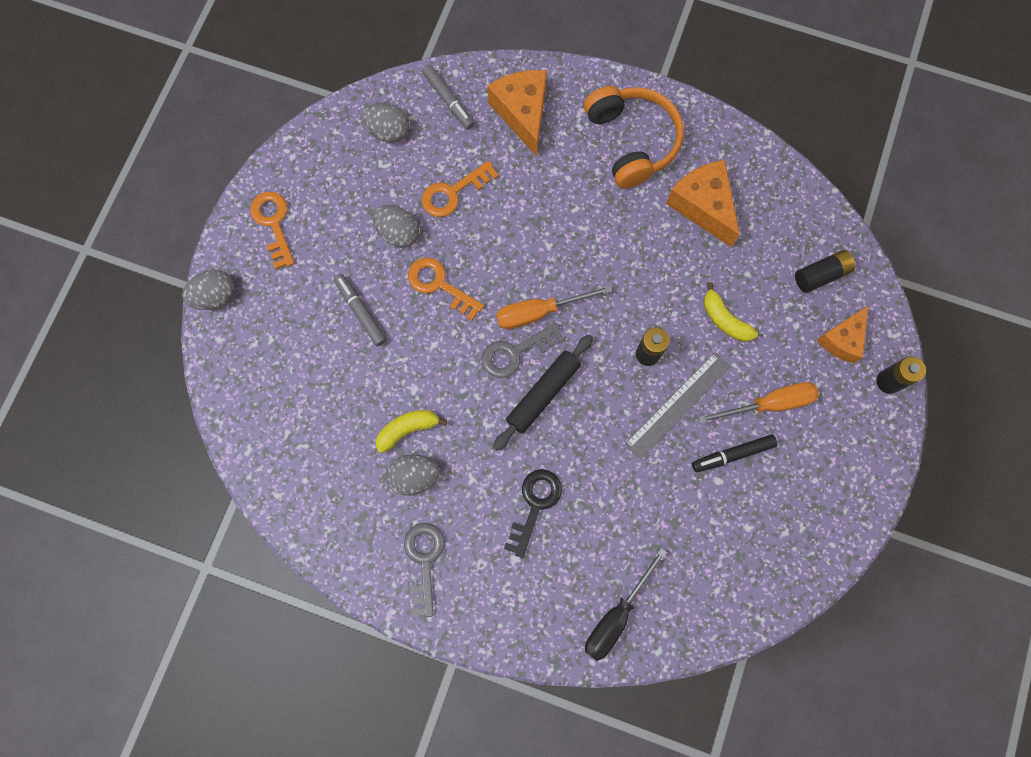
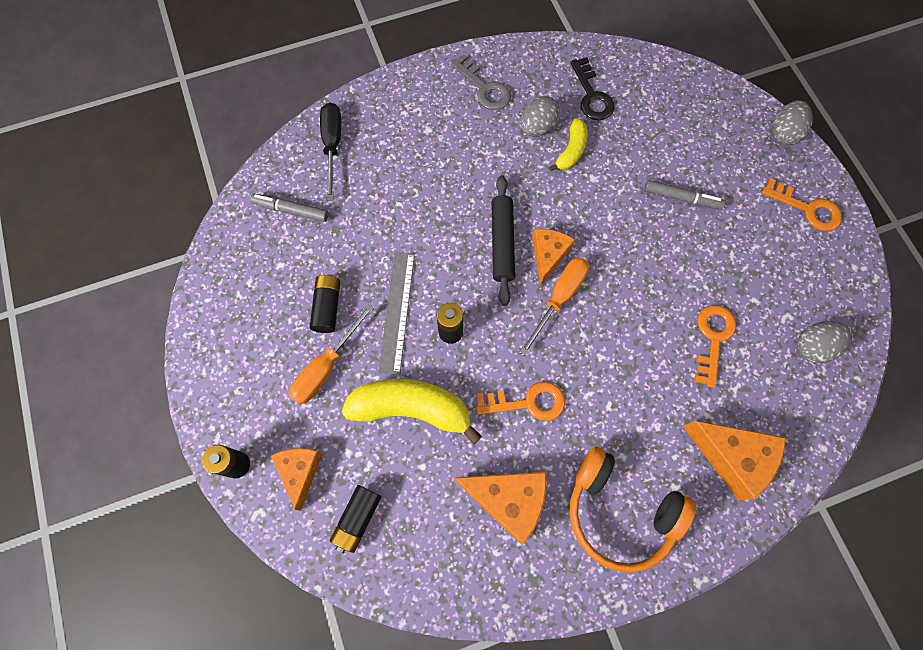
camera: 140 degrees right, 5 degrees down
grey egg [372,205,419,248] -> none
orange key [408,257,484,321] -> orange key moved to [476,382,565,421]
grey marker [422,65,474,129] -> grey marker moved to [250,194,328,222]
grey key [482,322,565,378] -> orange cheese [532,229,575,286]
black key [504,469,562,558] -> black key moved to [570,57,615,120]
black marker [692,435,777,472] -> black battery [310,274,340,333]
yellow banana [704,282,758,342] -> yellow banana [342,379,482,445], size x1.82

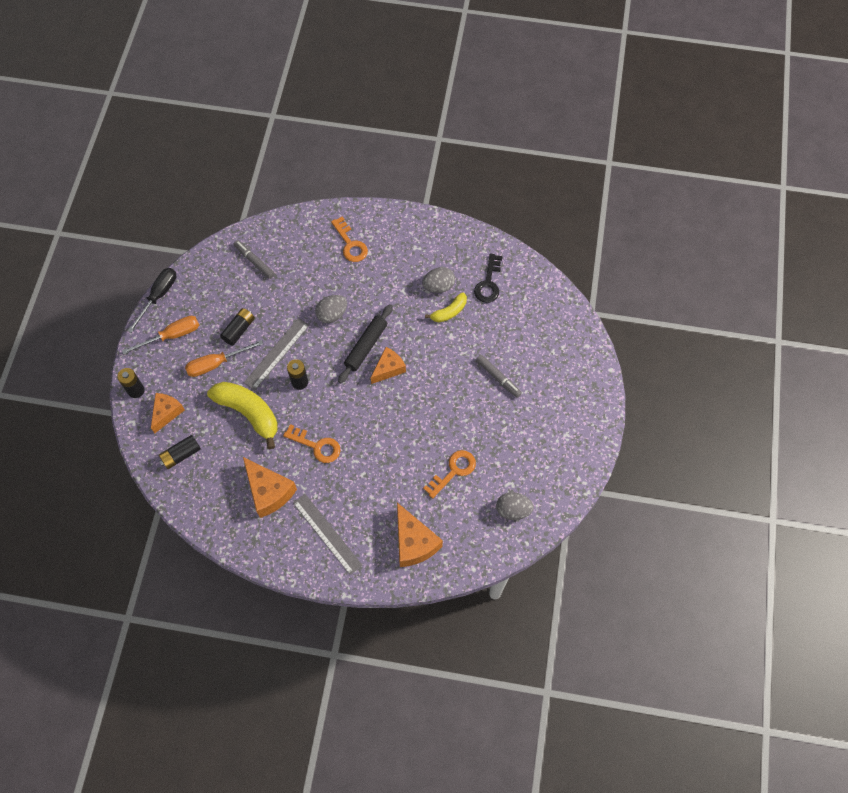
camera: 30 degrees right, 5 degrees down
black screwdriver [320,102,341,200] -> black screwdriver moved to [128,268,176,333]
grey key [451,54,511,110] -> none
orange screwdriver [519,257,589,356] -> orange screwdriver moved to [122,316,199,355]
orange headphones [569,447,696,573] -> grey ruler [293,494,362,575]
orange key [762,178,842,231] -> orange key moved to [331,216,368,262]
grey egg [772,100,813,145] -> grey egg moved to [315,295,347,323]

